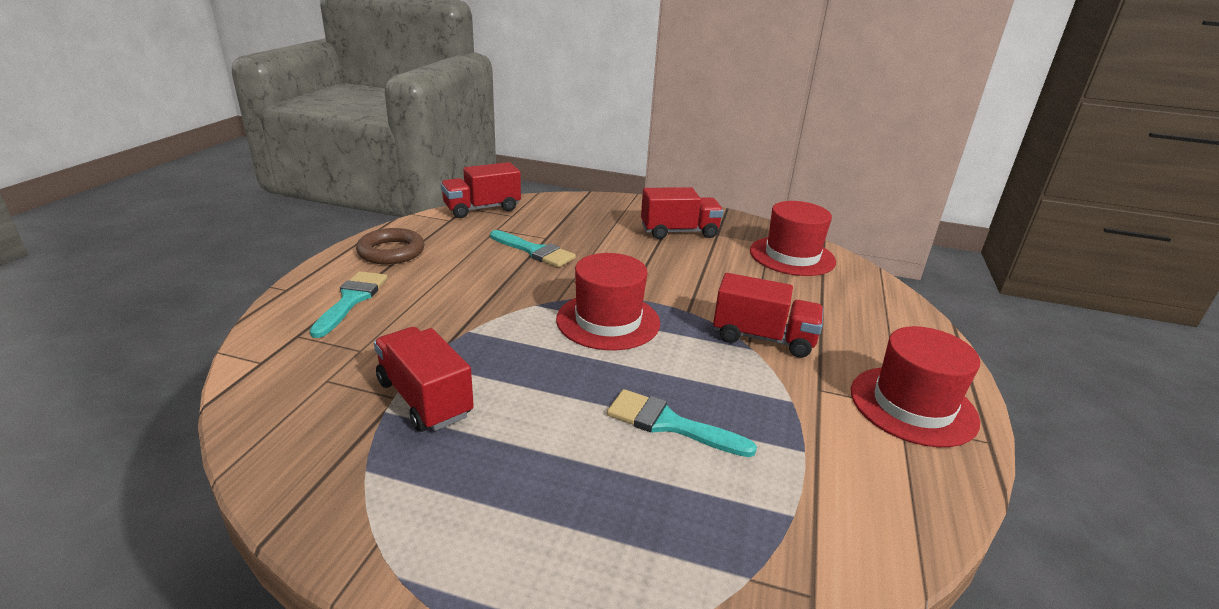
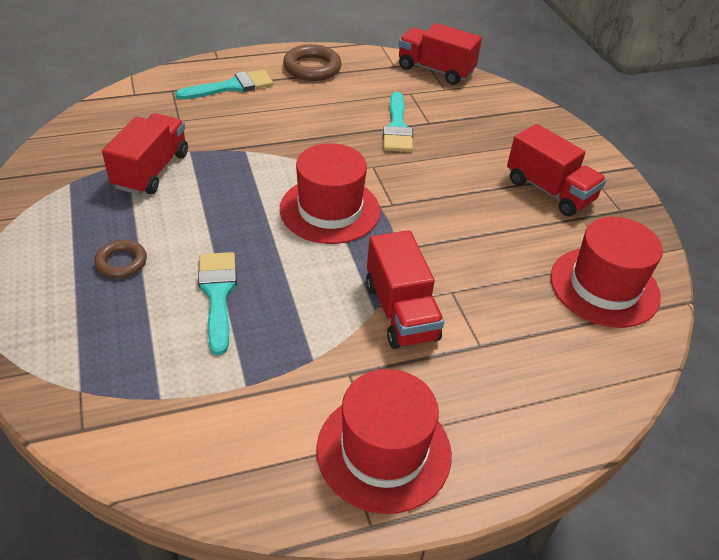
camera: 55 degrees right, 15 degrees up
none -> brown ring [94,240,147,278]

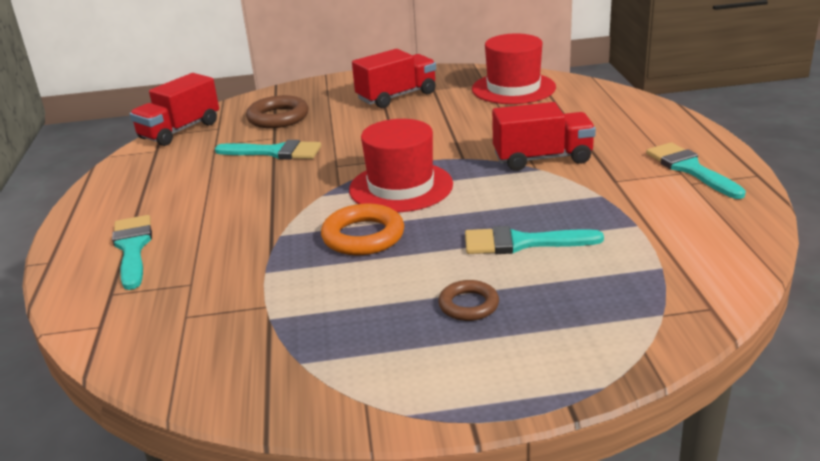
camera: 75 degrees left, 15 degrees down
red truck [102,113,188,195] -> none
brown ring [283,44,342,81] -> brown ring moved to [246,95,309,128]
red hat [316,369,452,514] -> turquoise brush [646,142,746,199]
none -> orange ring [321,203,404,255]

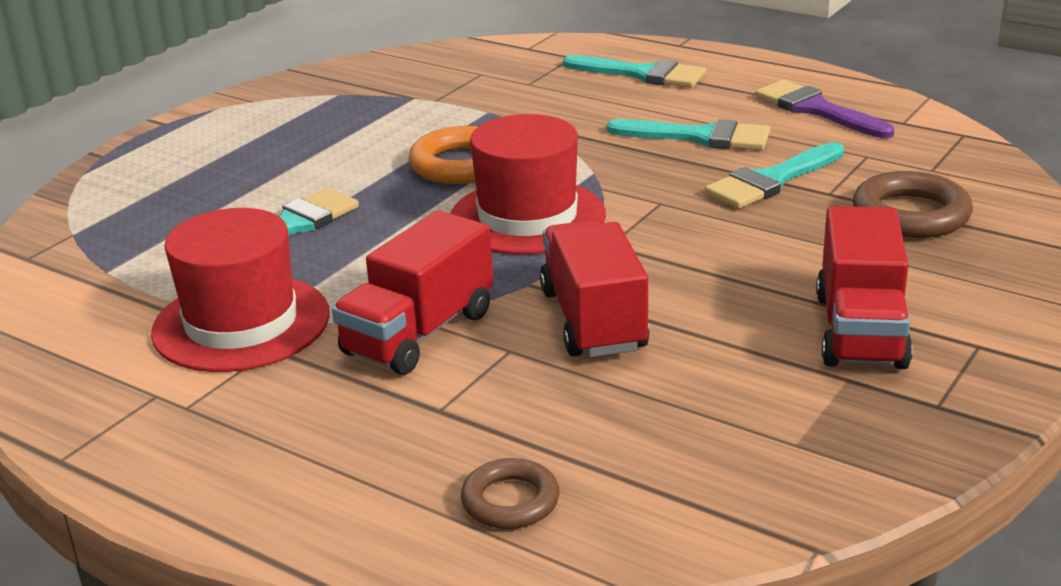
camera: 130 degrees right, 0 degrees up
red truck [130,73,219,146] -> red truck moved to [540,220,649,357]
brown ring [438,280,499,321] -> brown ring moved to [461,458,560,529]
red hat [472,33,556,104] -> red hat moved to [151,208,330,372]
turquoise brush [646,142,746,199] -> turquoise brush moved to [607,119,770,150]
none -> purple brush [755,80,894,138]

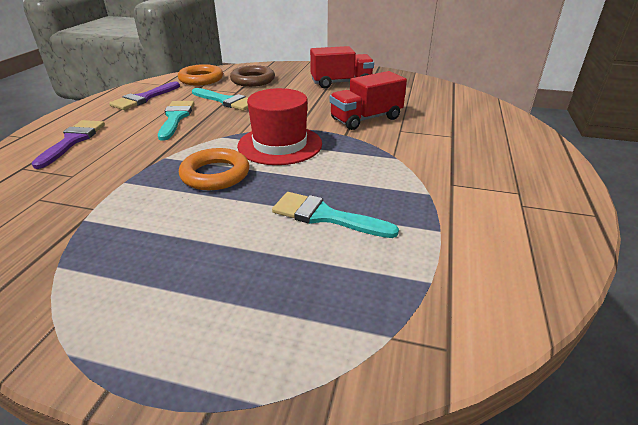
camera: 110 degrees left, 5 degrees up
red hat [151,208,330,372] -> none
red truck [332,210,493,375] -> none
brown ring [461,458,560,529] -> none
turquoise brush [563,55,706,88] -> purple brush [31,120,105,169]
none -> orange ring [178,64,223,85]

